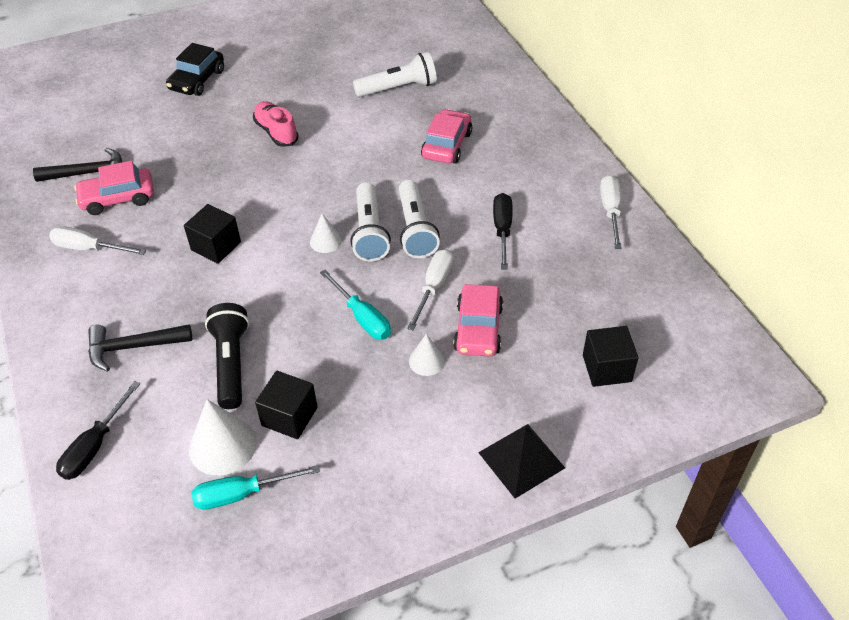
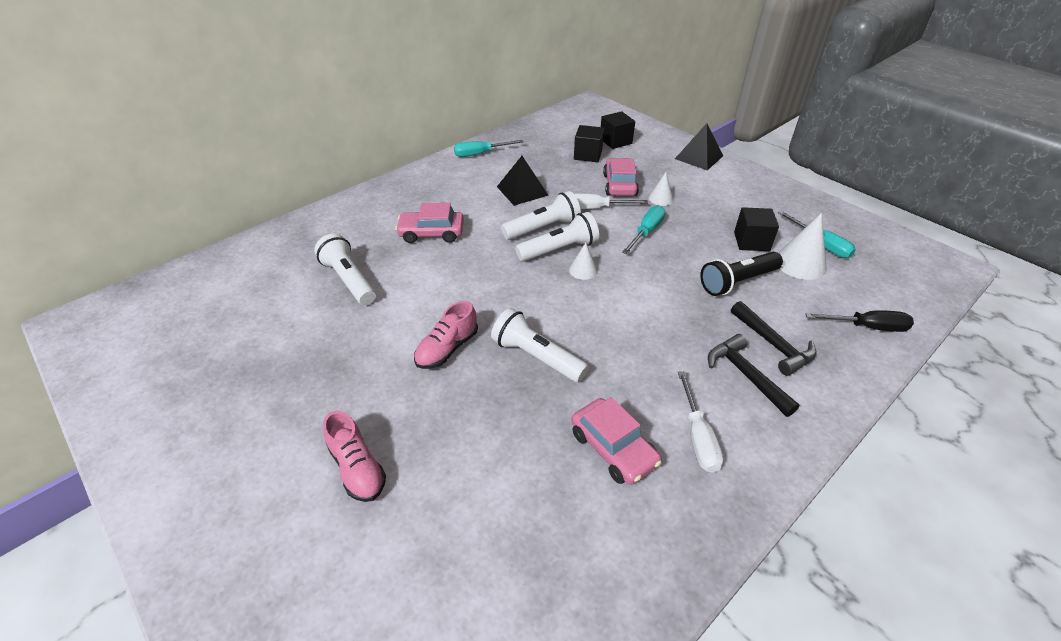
camera: 110 degrees left, 5 degrees down
black hammer [33,148,122,182] -> black hammer moved to [708,334,800,417]
black car [166,43,224,96] -> pink shoe [323,411,386,502]
black cube [184,204,241,264] -> black cube moved to [574,125,604,162]
pink car [453,284,503,357] -> pink car turned 75 degrees counterclockwise [603,158,639,196]
black screwdriver [493,193,513,270] -> black pyramid [497,156,549,206]
white screwdriver [600,175,622,249] -> turquoise screwdriver [454,140,524,157]
none -> white flashlight [491,308,589,382]

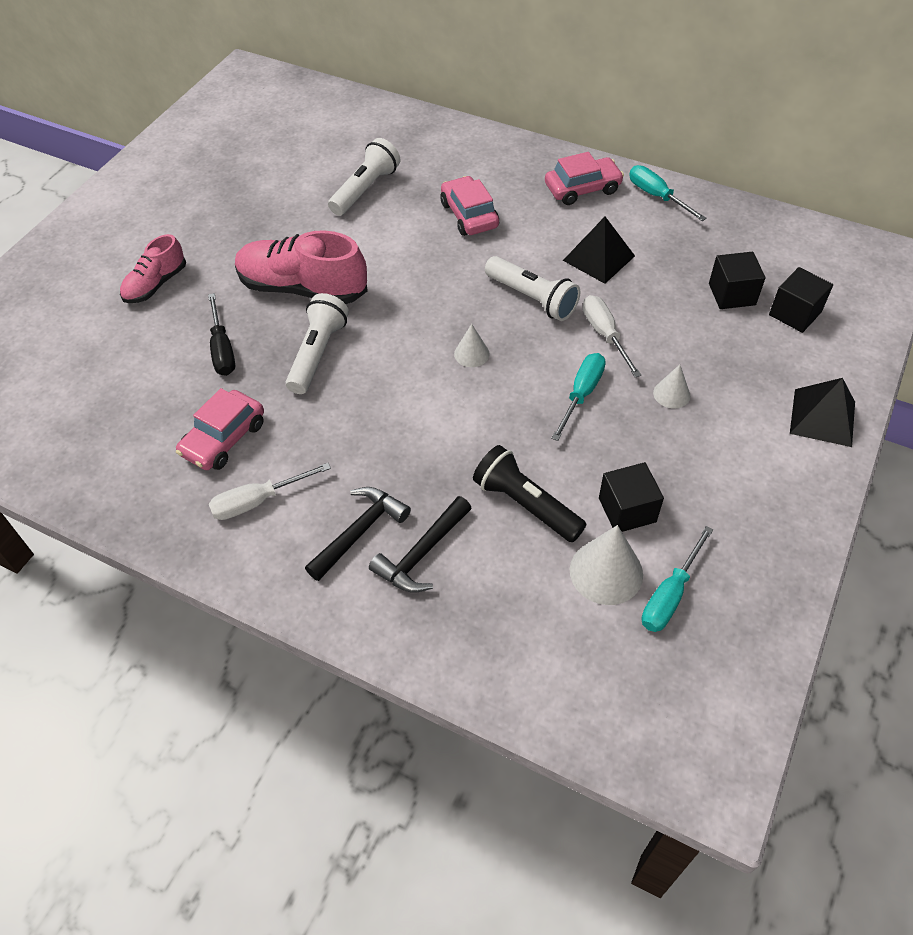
camera: 70 degrees right, 10 degrees up
pink shoe [414,301,478,369] -> pink shoe [235,230,368,304], size x1.72
white flashlight [515,212,599,261] -> none
pink car [603,158,639,196] -> pink car moved to [545,152,624,205]
turquoise screwdriver [622,206,665,254] -> turquoise screwdriver turned 75 degrees counterclockwise [551,353,606,441]
black screwdriver [806,310,914,332] -> black screwdriver moved to [208,293,235,376]

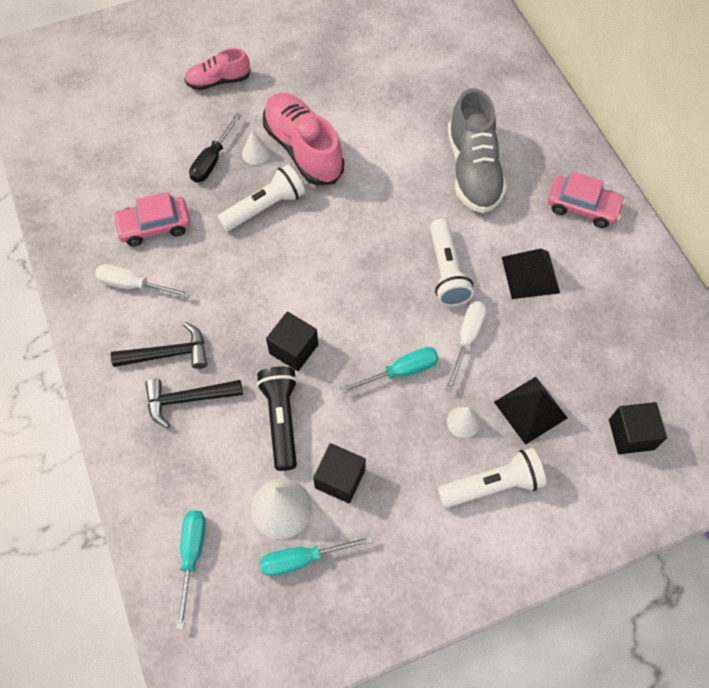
camera: 40 degrees right, 10 degrees up
white flashlight [328,138,400,216] -> white flashlight moved to [438,448,546,508]
pink car [440,176,499,236] -> grey shoe [448,88,507,213]
white cone [454,324,490,367] -> white cone moved to [242,131,270,165]
turquoise screwdriver [629,165,707,221] -> turquoise screwdriver moved to [176,510,206,630]
black cube [709,252,766,309] -> black cube moved to [266,312,318,371]
black pyramid [790,378,855,447] -> black pyramid moved to [494,377,568,445]

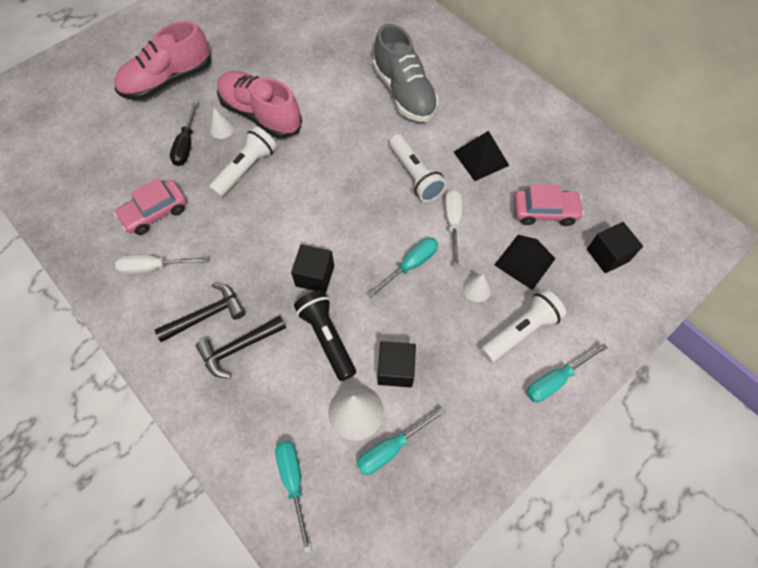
camera: 20 degrees left, 0 degrees up
pink shoe [184,48,251,90] -> pink shoe [114,21,211,100], size x1.72
pink car [548,171,625,228] -> pink car moved to [514,185,584,226]
none -> turquoise screwdriver [527,343,608,402]

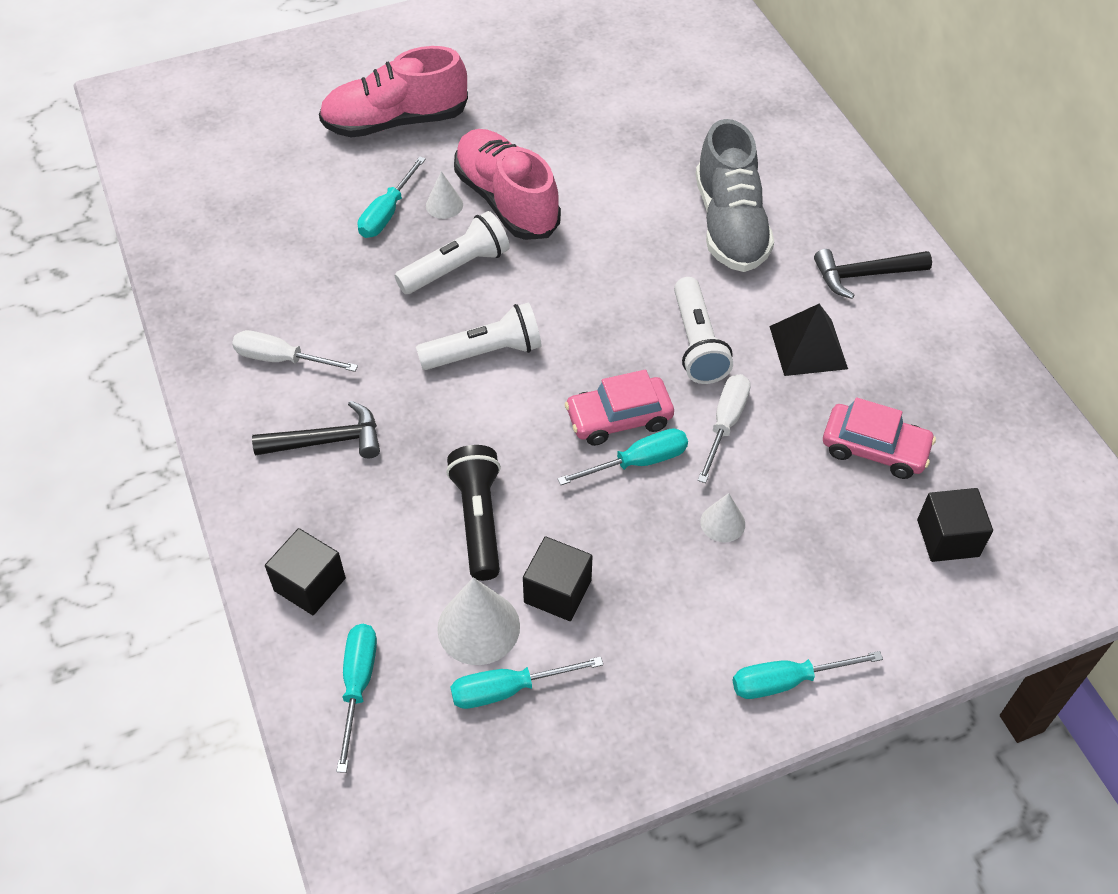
camera: 20 degrees right, 10 degrees down
pink car [114,178,187,235] -> pink car moved to [565,369,674,446]
black screwdriver [170,101,198,166] -> turquoise screwdriver [358,156,426,238]
black hammer [196,316,286,379] -> black hammer moved to [814,249,932,299]
black cube [291,244,334,293] -> black cube moved to [265,528,346,615]
white flashlight [480,289,566,362] -> white flashlight moved to [416,302,542,370]
black pyramid [494,235,556,290] -> none

